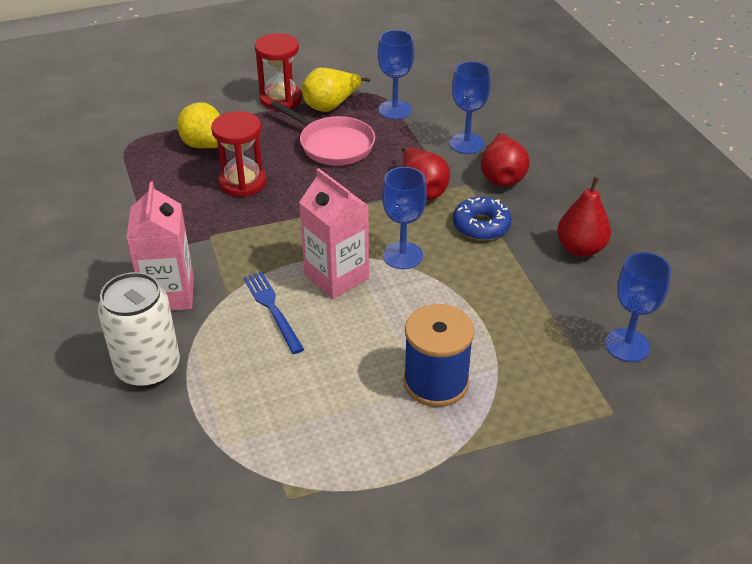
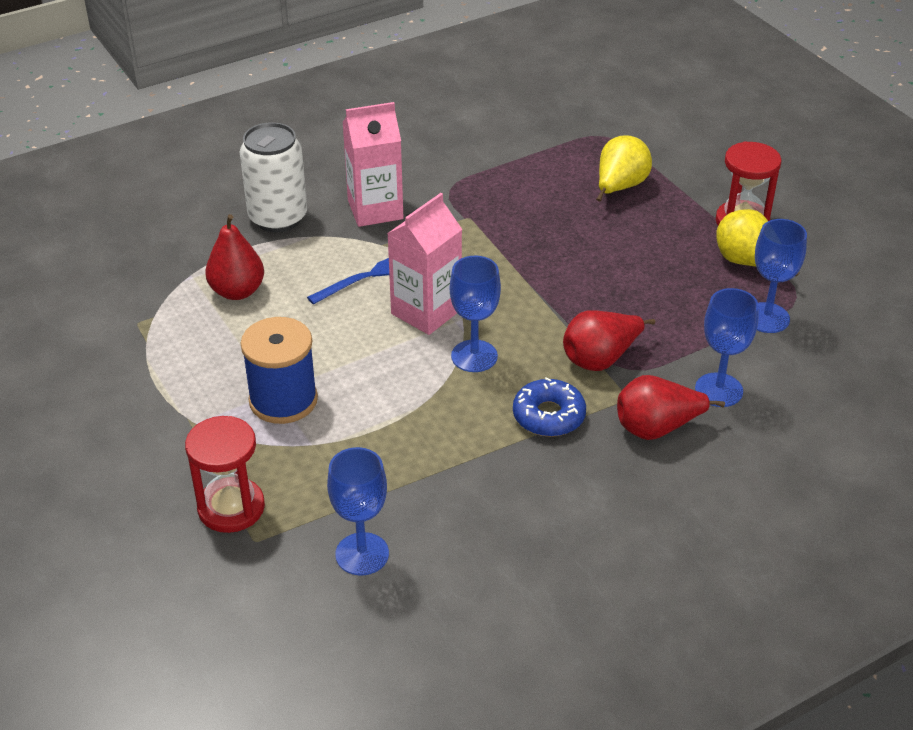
camera: 80 degrees right, 0 degrees up
red hourglass [211,111,267,197] -> red hourglass moved to [185,416,265,533]
pink pan [270,100,375,166] -> none
red pear [557,177,611,257] -> red pear moved to [205,214,264,300]

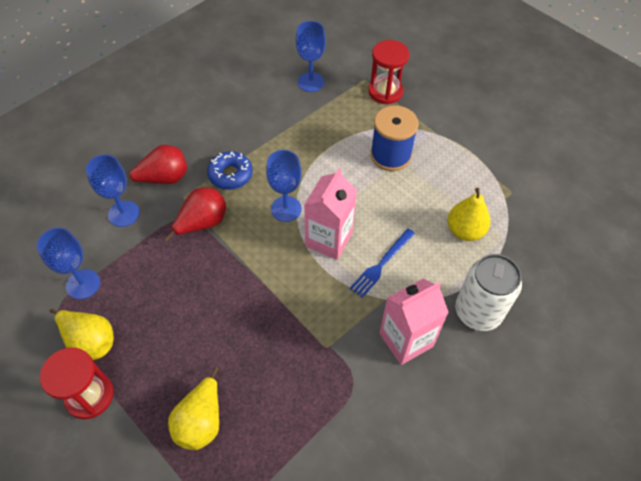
camera: 165 degrees right, 15 degrees up
red pear [205,214,264,300] -> yellow pear [448,188,490,241]

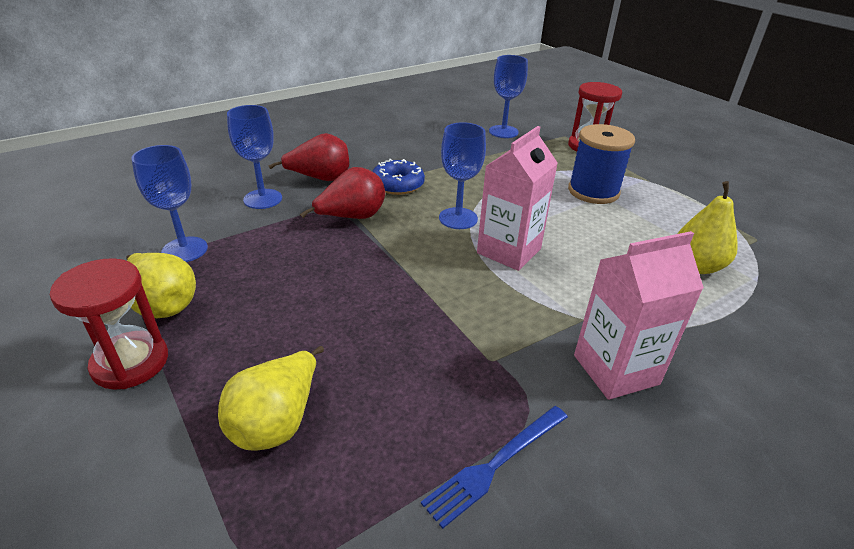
camera: 10 degrees right, 20 degrees down
blue fork [349,228,415,298] -> blue fork moved to [421,406,568,529]
white can [455,254,522,331] -> none

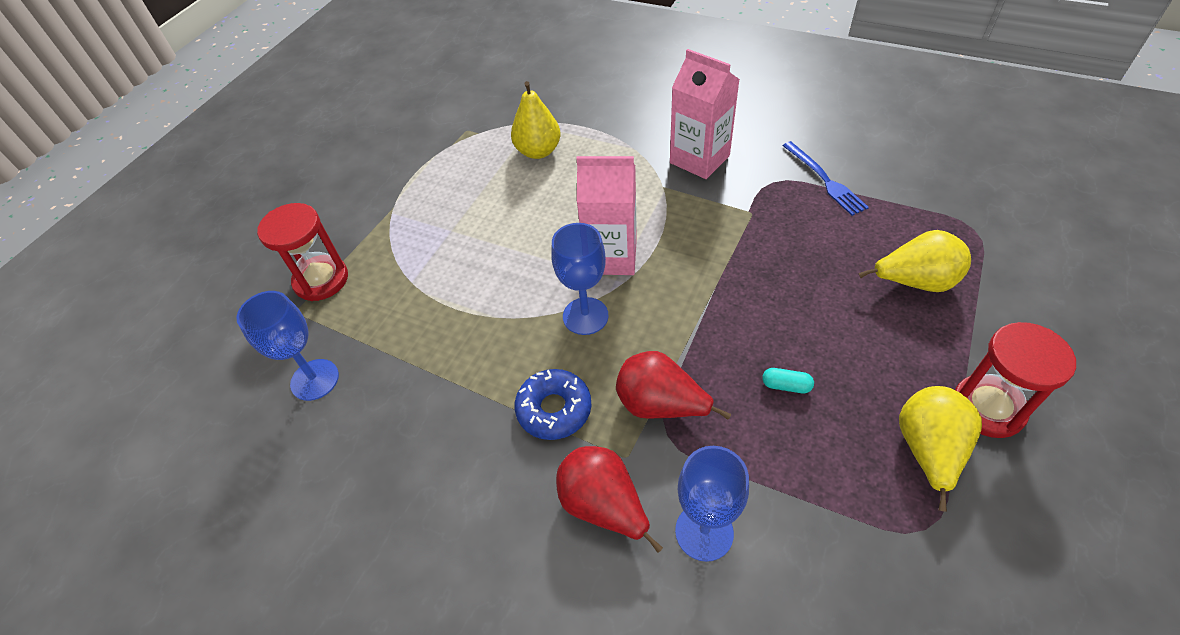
camera: 115 degrees left, 15 degrees up
blue goblet [131,145,208,262] -> none
blue fork [421,406,568,529] -> blue fork turned 45 degrees clockwise [782,141,869,216]
blue spool [568,124,635,204] -> none
none -> turquoise capsule [762,368,814,393]

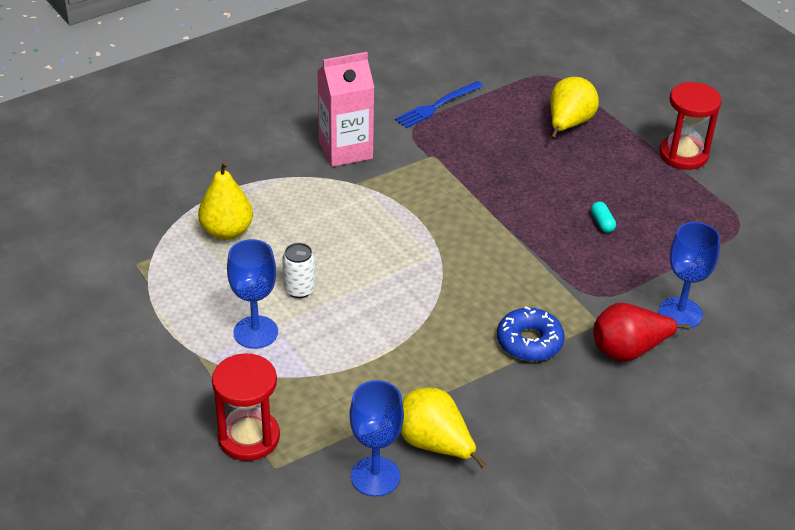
camera: 65 degrees left, 10 degrees down
blue goblet [551,223,609,335] -> blue goblet moved to [227,239,278,349]
pink carton [576,156,637,275] -> none
red pear [616,351,731,420] -> none
turquoise capsule [762,368,814,393] -> turquoise capsule turned 60 degrees counterclockwise [591,201,616,233]
blue fork [782,141,869,216] -> blue fork turned 135 degrees clockwise [395,81,483,128]
yellow pear [899,386,982,512] -> yellow pear moved to [401,388,487,468]
none -> white can [282,243,315,298]

